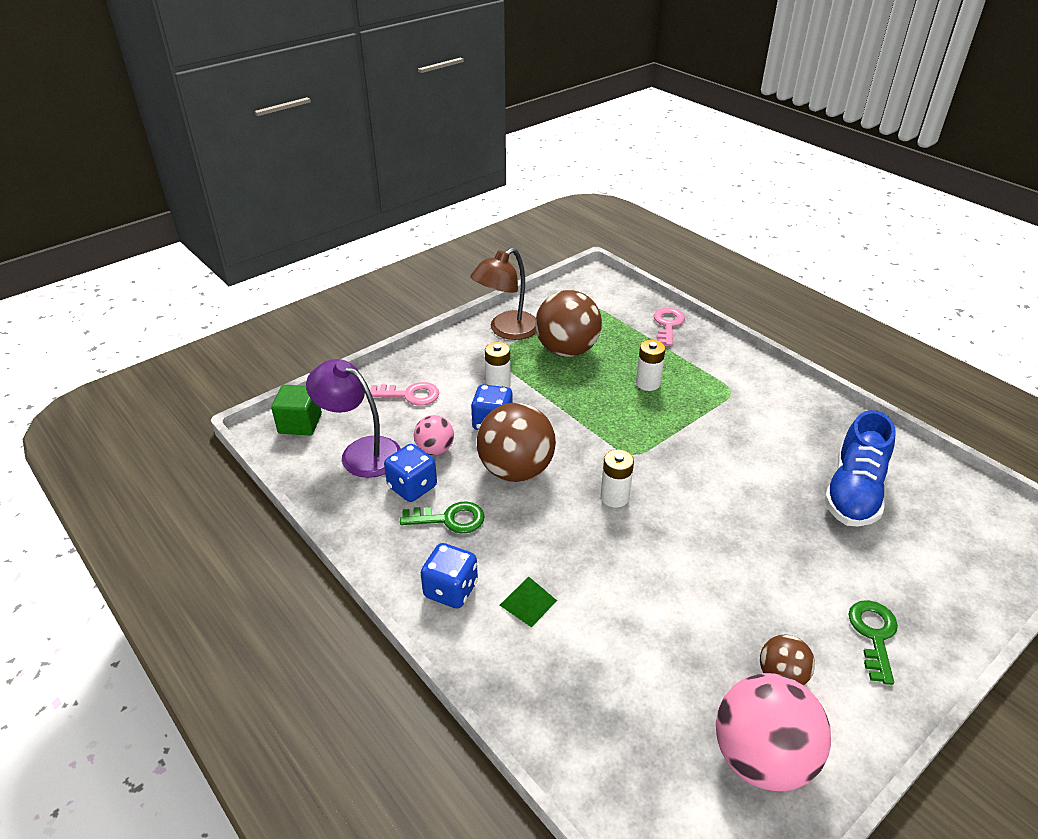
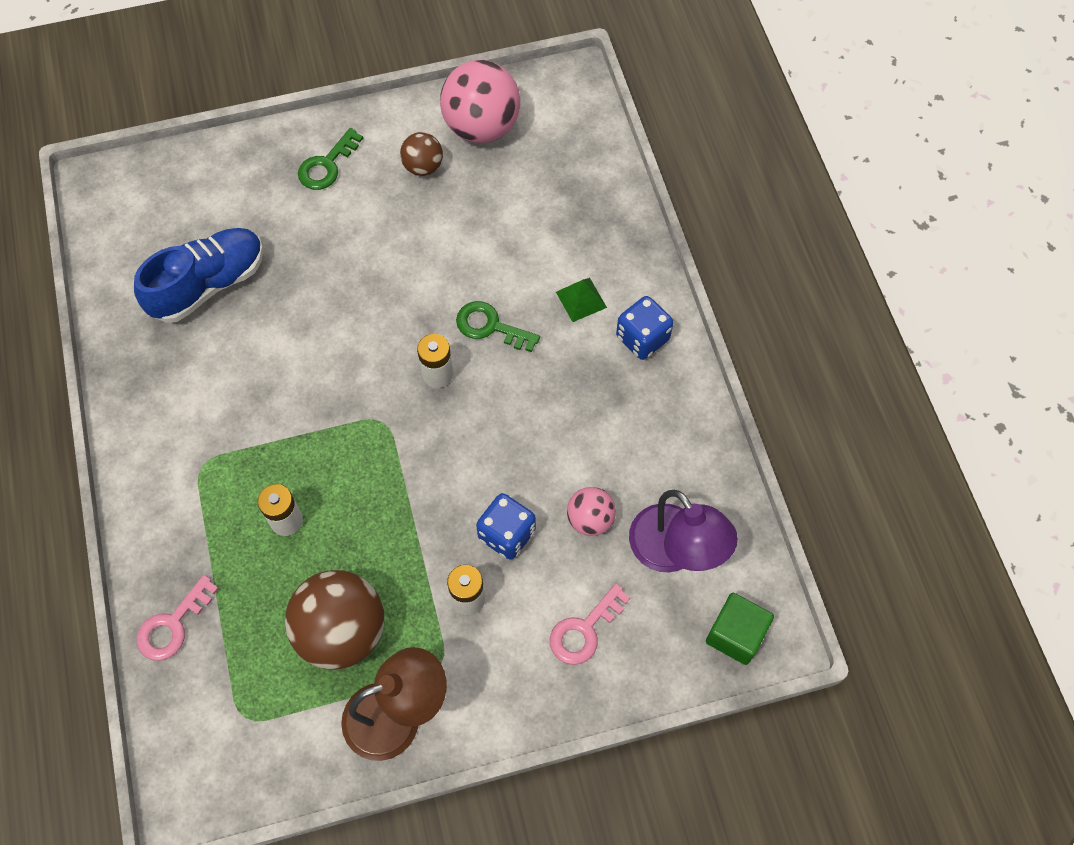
camera: 155 degrees left, 25 degrees up
pink key [370,382,439,405] -> pink key turned 75 degrees counterclockwise [550,583,630,665]
blue dice [384,444,437,502] -> none
green key [400,501,485,533] -> green key moved to [456,301,540,352]
brown ball [477,403,556,482] -> none

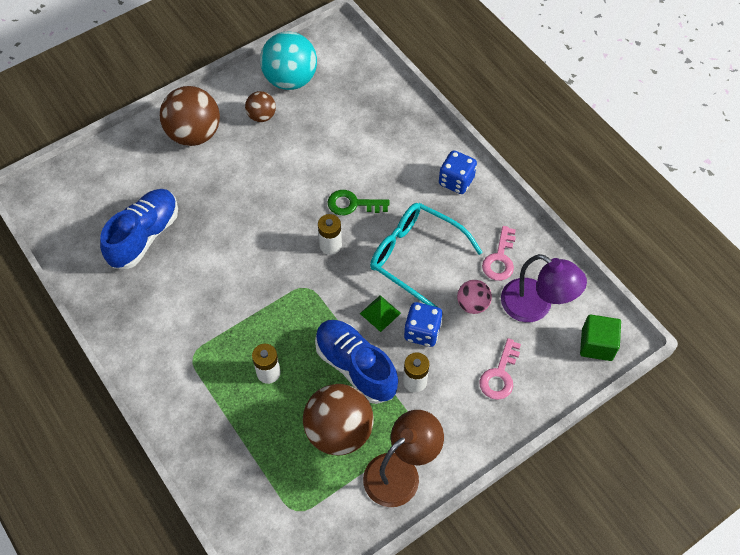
camera: 20 degrees left, 5 degrees down
pink key [137,575,219,661] -> pink key moved to [482,226,516,281]
green key [298,128,363,190] -> brown ball [160,86,220,146]
pink ball [440,60,520,143] -> turquoise ball [260,32,317,90]
green pyramid [556,278,607,322] -> green pyramid moved to [360,295,401,332]
none -> blue shoe [315,320,398,404]
none -> turquoise glasses [370,203,483,307]

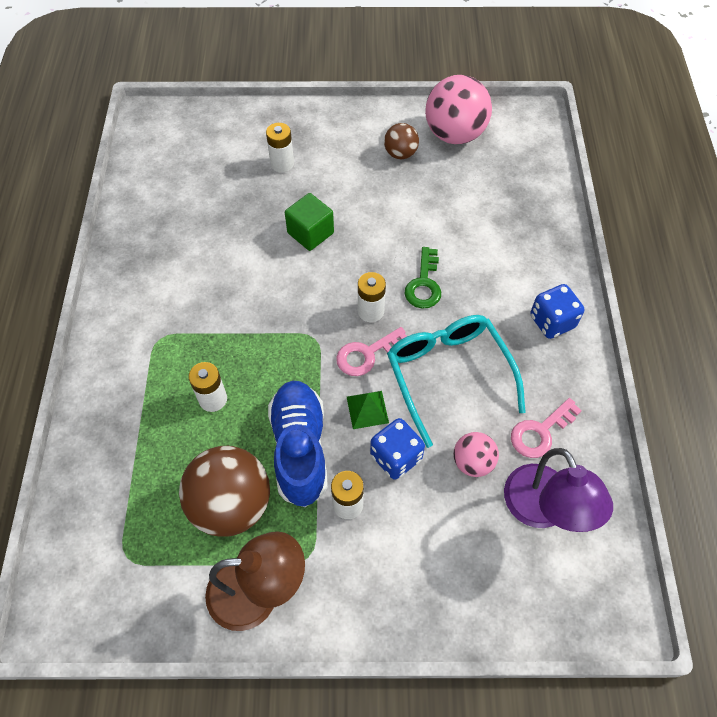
camera: 35 degrees right, 0 degrees up
blue shoe [100,189,178,269] -> none
brown ball [160,86,220,146] -> none
turquoise ball [260,32,317,90] -> pink ball [425,75,492,144]
green key [327,190,390,215] -> green key turned 120 degrees counterclockwise [405,247,441,309]
pink key [479,338,521,400] -> pink key moved to [336,327,407,376]
green cube [580,314,621,361] -> green cube moved to [285,193,334,251]
none -> white battery [266,123,294,172]

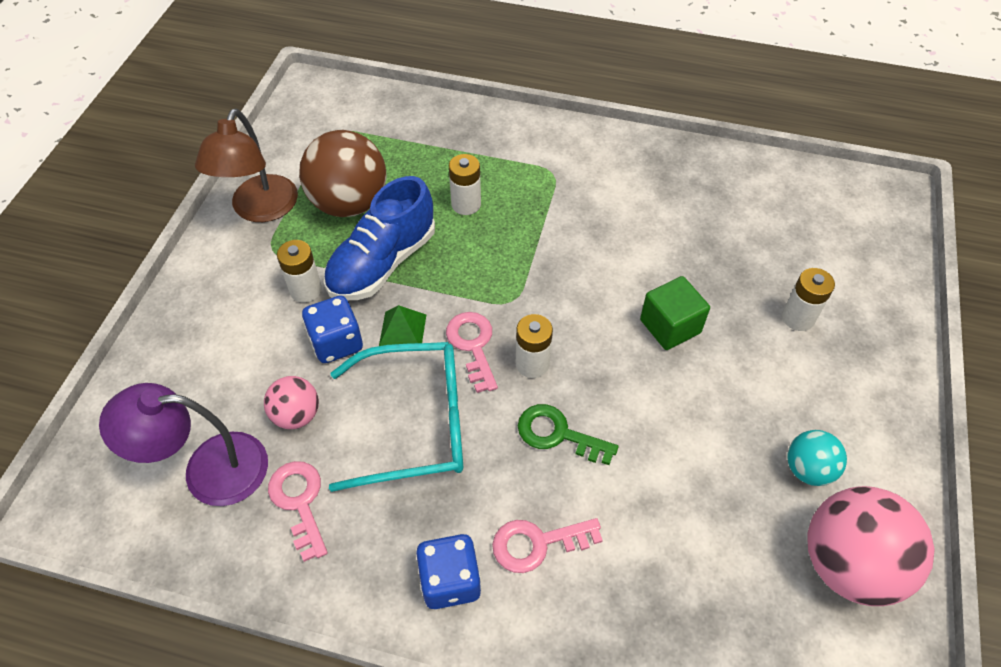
camera: 105 degrees right, 5 degrees down
blue shoe [268,381,328,507] -> blue shoe turned 120 degrees clockwise [324,176,435,300]
brown ball [384,123,419,159] -> turquoise ball [787,430,847,486]
none -> pink key [492,518,603,573]

